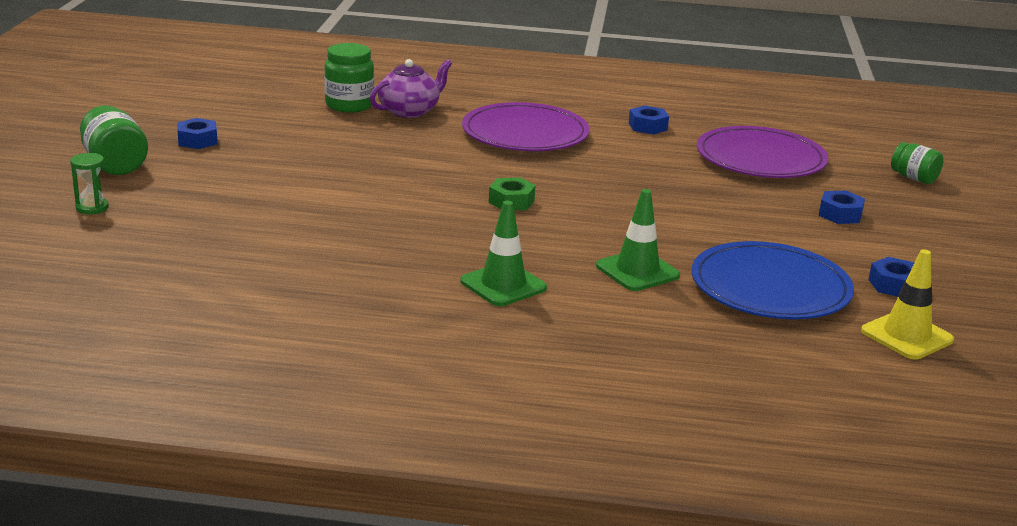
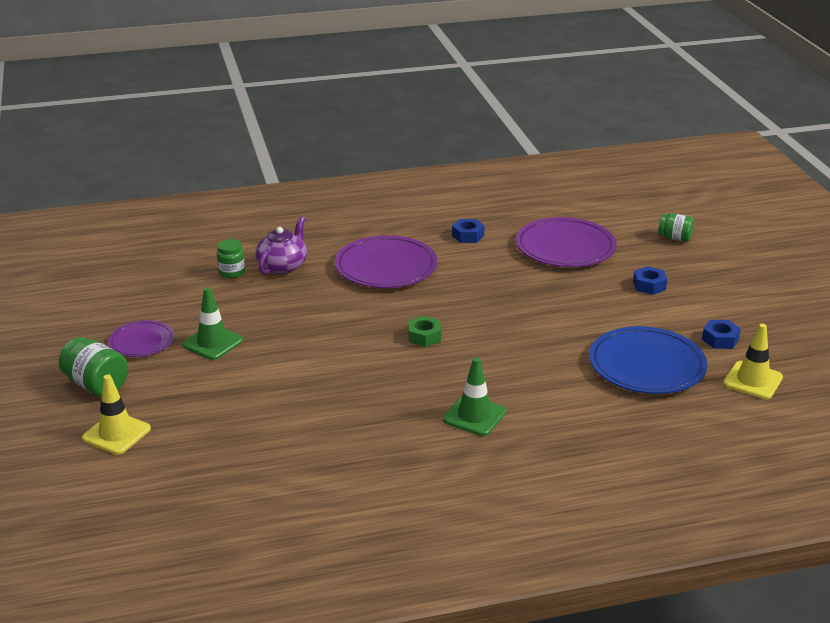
camera: 20 degrees left, 5 degrees up
green hourglass [70,153,109,214] -> yellow traffic cone [82,374,151,455]
blue nut [177,118,218,149] -> purple plate [108,320,174,357]
green jar [324,43,374,113] -> green jar [217,239,245,278], size x0.66
green traffic cone [596,189,680,291] -> green traffic cone moved to [182,287,243,360]

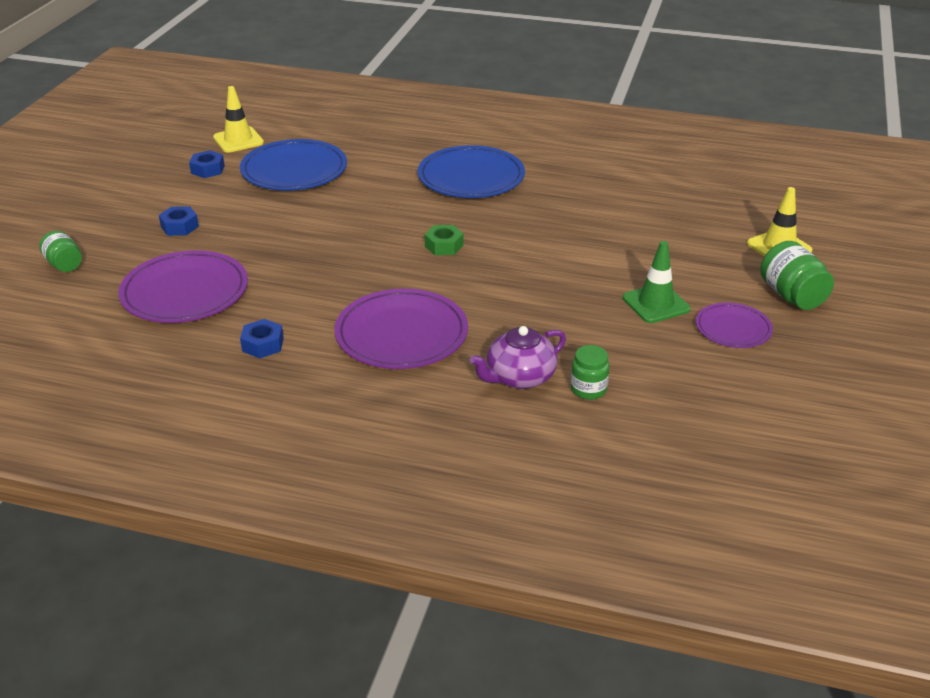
camera: 150 degrees left, 5 degrees up
green traffic cone [443,357,506,436] -> blue plate [418,145,525,198]

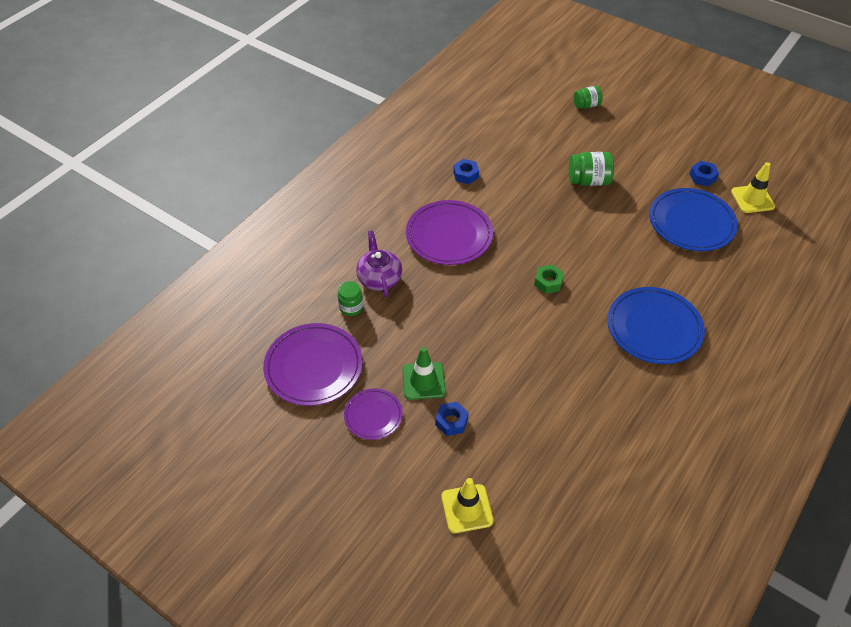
camera: 110 degrees right, 15 degrees up
purple plate [118,250,248,323] -> purple plate moved to [263,323,363,406]
blue nut [159,206,199,236] -> blue nut moved to [435,402,469,436]
green jar [760,241,834,310] -> green jar moved to [569,152,614,186]

